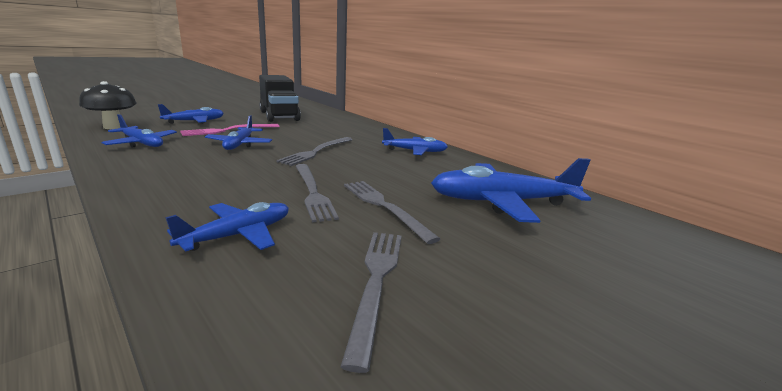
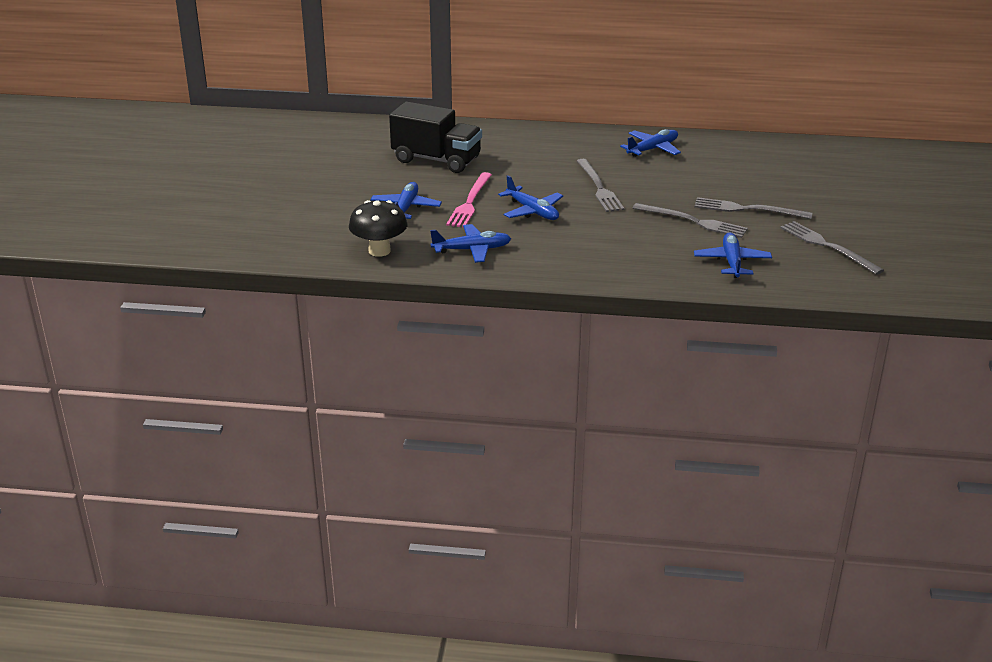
camera: 40 degrees left, 10 degrees up
blue plane [431,158,591,223] -> none

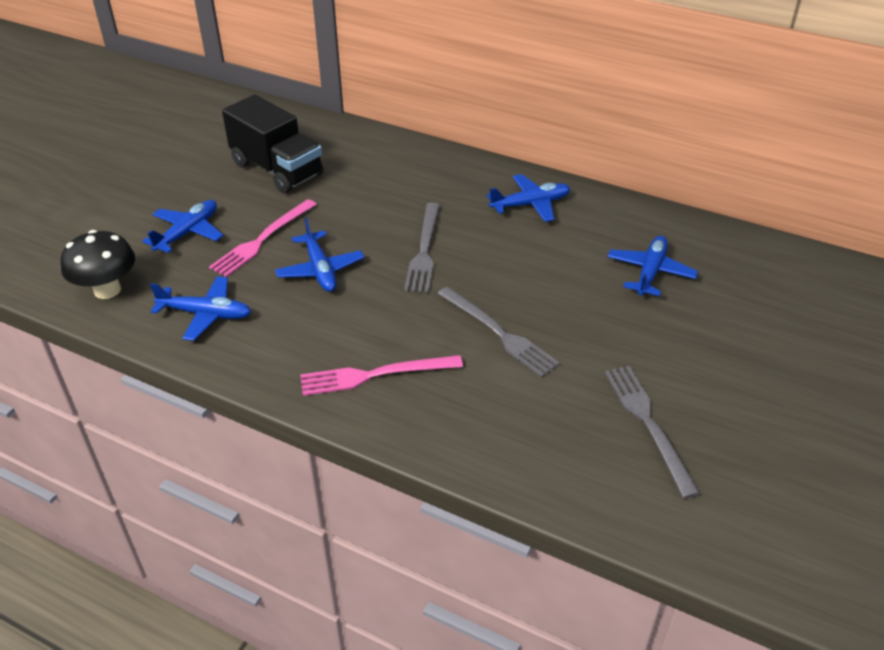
camera: 20 degrees right, 10 degrees up
grey fork [694,197,812,219] -> none
blue plane [694,232,772,278] -> blue plane moved to [607,236,698,296]
none -> pink fork [300,355,463,396]

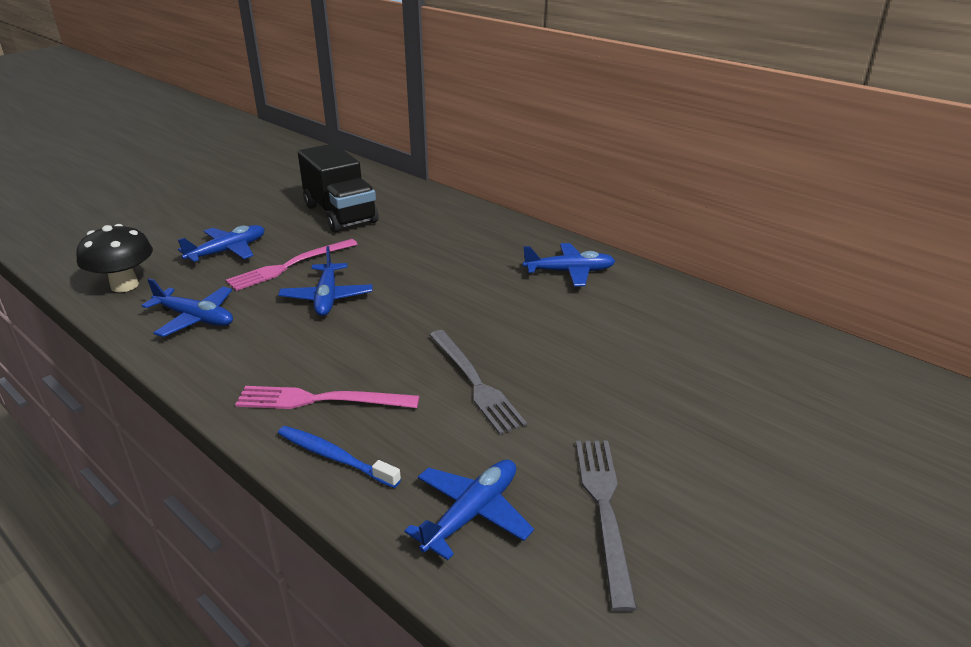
camera: 15 degrees right, 10 degrees down
grey fork [404,203,440,293] -> none
blue plane [607,236,698,296] -> blue plane moved to [404,460,534,560]
none -> blue toothbrush [278,426,401,488]

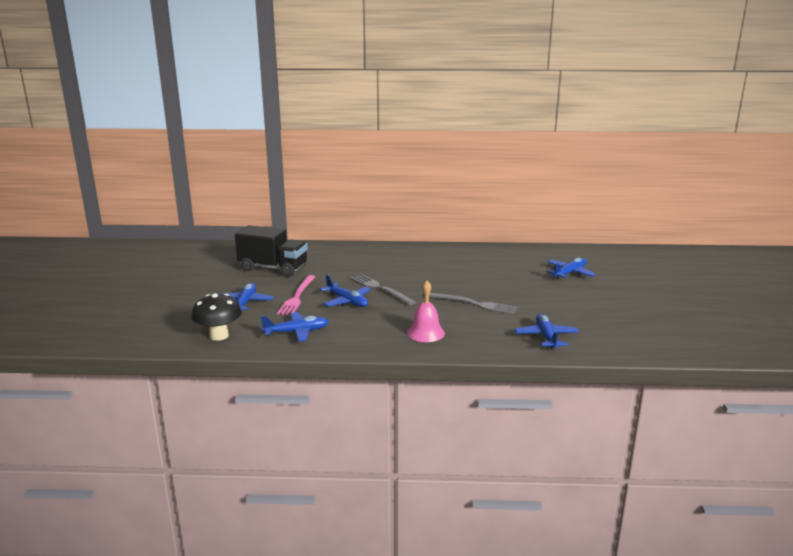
camera: 40 degrees left, 10 degrees down
pink fork [235,386,419,409] -> pink bell [407,280,445,342]
blue toothbrush [278,426,401,488] -> none
blue plane [523,243,615,287] -> blue plane moved to [546,258,596,279]
grey fork [576,441,637,612] -> grey fork moved to [351,274,416,305]

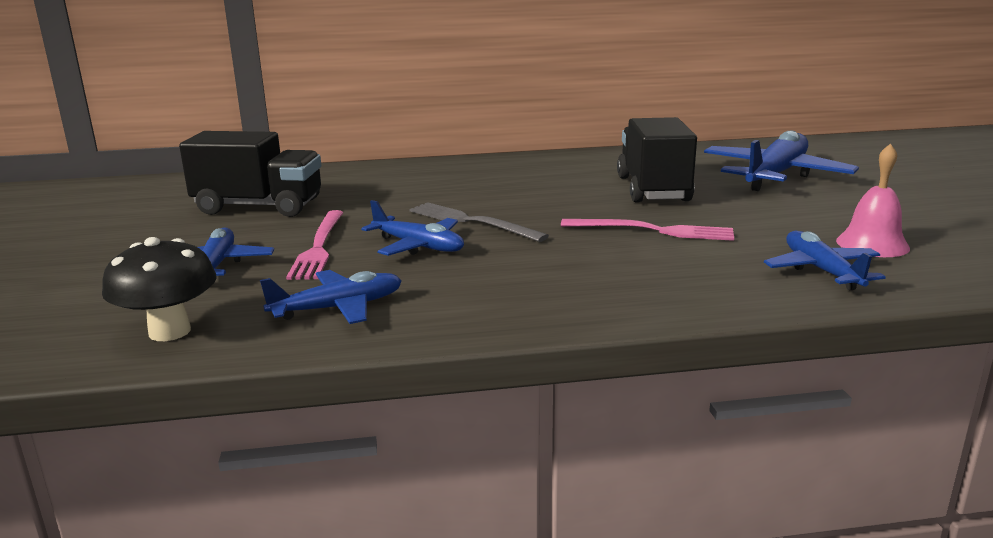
camera: 10 degrees left, 0 degrees up
pink bell [407,280,445,342] -> pink bell moved to [836,143,910,257]
grey fork [429,292,518,315] -> pink fork [561,219,734,241]
blue plane [546,258,596,279] -> blue plane [704,131,859,191], size x1.69
none -> black truck [617,117,697,203]

